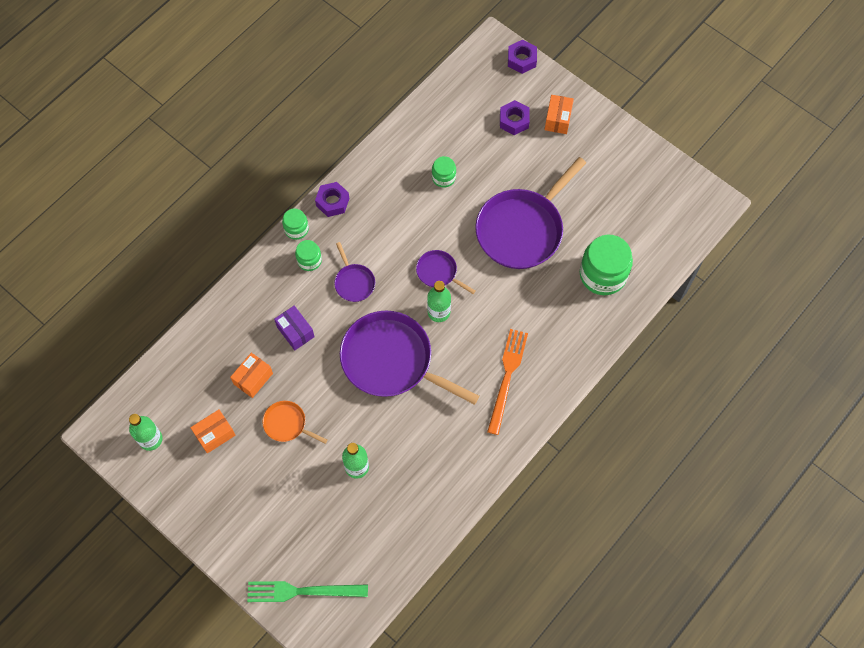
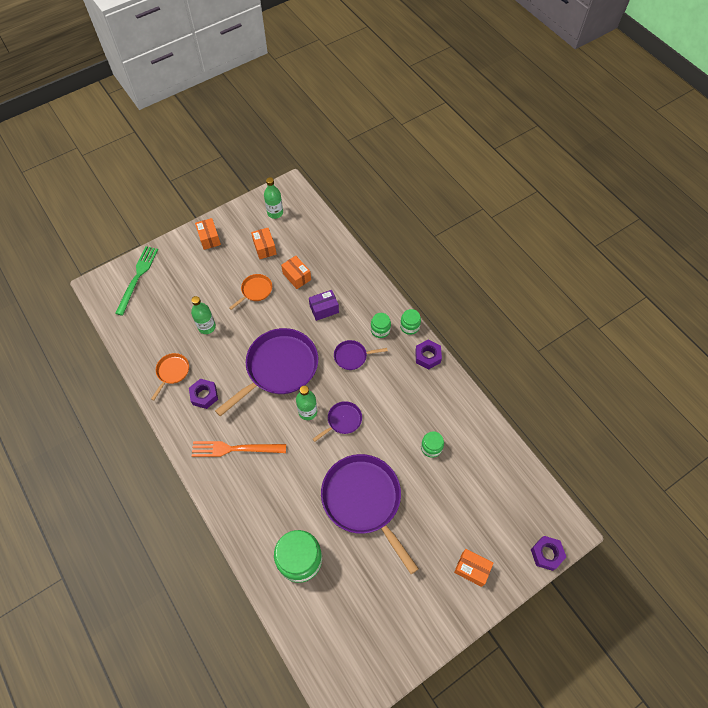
camera: 105 degrees right, 5 degrees down
orange fork [487,329,528,435] -> orange fork turned 150 degrees clockwise [192,441,286,457]
purple nut [500,100,530,135] -> purple nut moved to [189,379,218,409]
none -> orange pan [151,353,189,401]
none -> orange box [195,218,221,250]

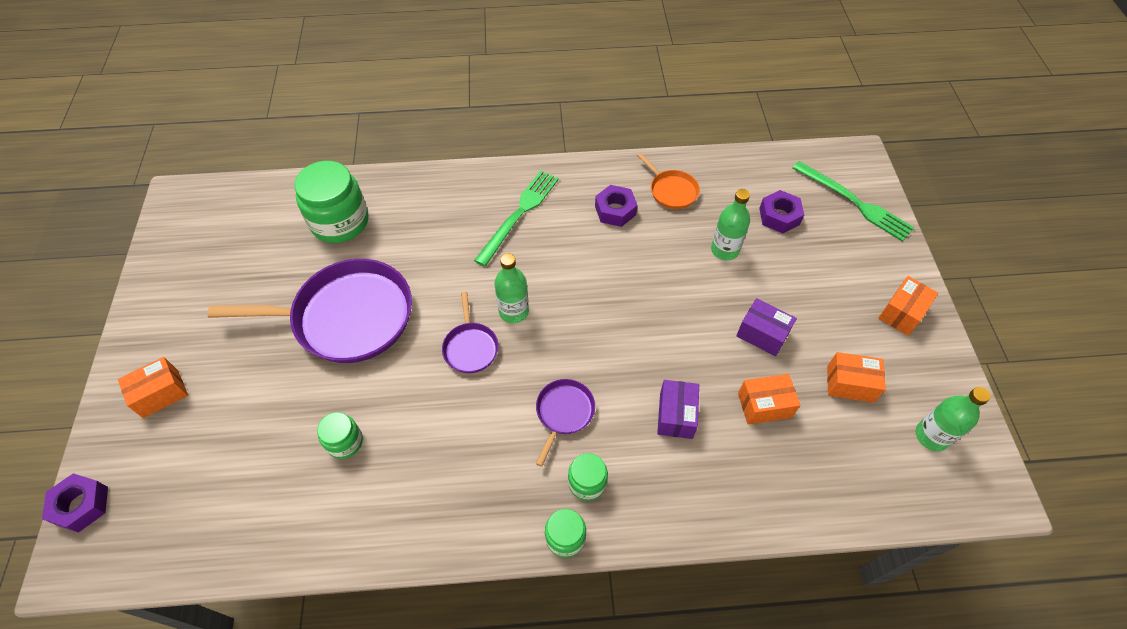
camera: 120 degrees right, 5 degrees down
orange fork [192,441,286,457] -> green fork [474,170,559,266]
orange box [195,218,221,250] -> orange box turned 60 degrees counterclockwise [878,276,938,336]
purple pan [215,328,318,417] -> none
orange pan [229,274,272,310] -> purple box [736,298,797,356]
purple nut [415,340,442,370] -> purple nut moved to [759,190,804,233]

